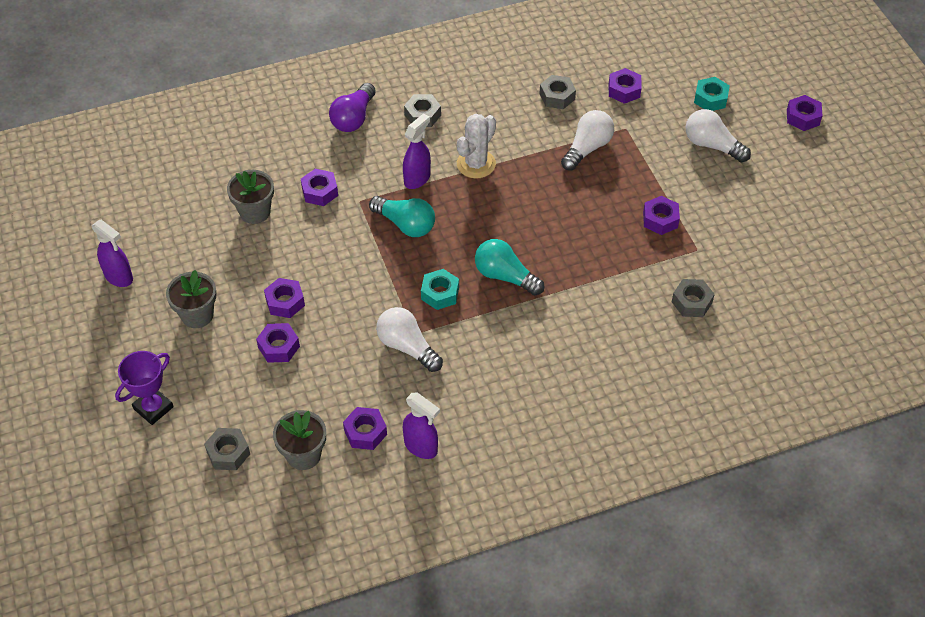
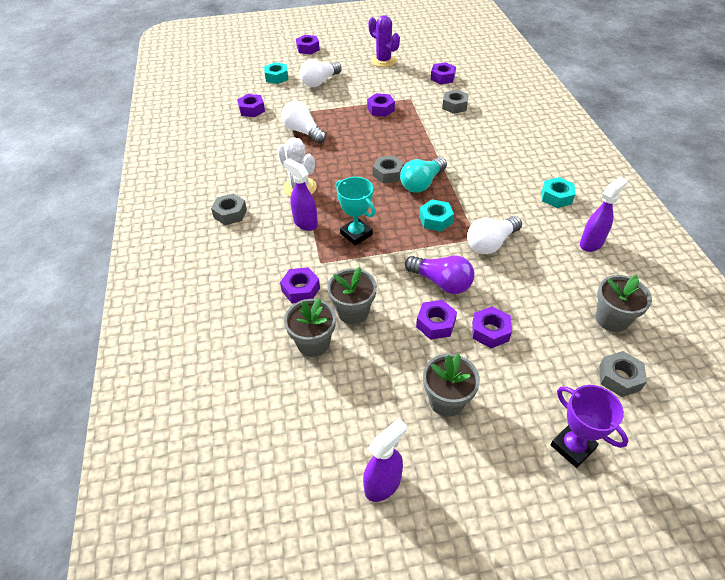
camera: 80 degrees left, 5 degrees down
purple light bulb [329,83,376,132] -> purple light bulb moved to [405,255,474,294]
purple nut [343,407,387,450] -> purple nut moved to [431,62,456,84]
turquoise light bulb [369,196,435,237] -> turquoise trophy [336,177,375,246]
grey nut [539,75,576,109] -> grey nut moved to [373,155,404,184]
none -> grey flower pot [327,267,377,324]
none -> purple cactus [368,15,400,67]
none -> turquoise nut [542,177,575,208]

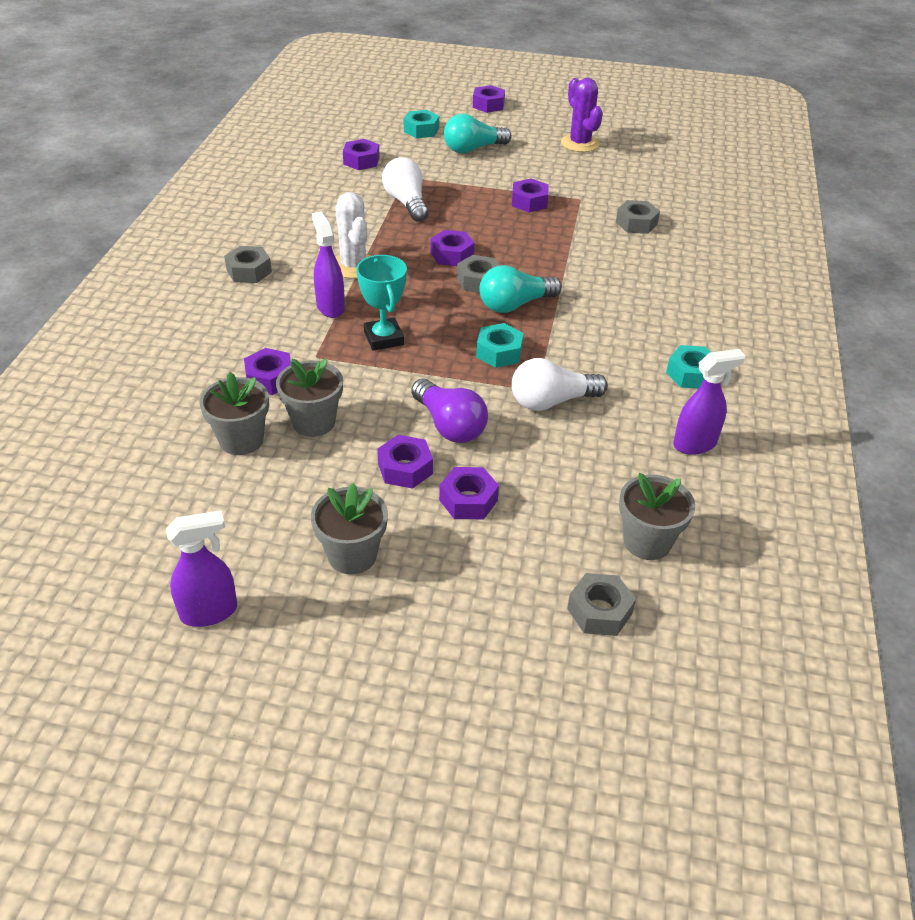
camera: 20 degrees right, 5 degrees down
white light bulb [299,59,342,87] -> turquoise light bulb [444,114,512,153]
purple nut [431,62,456,84] -> purple nut moved to [430,230,474,266]
purple trophy [550,385,628,468] -> none

